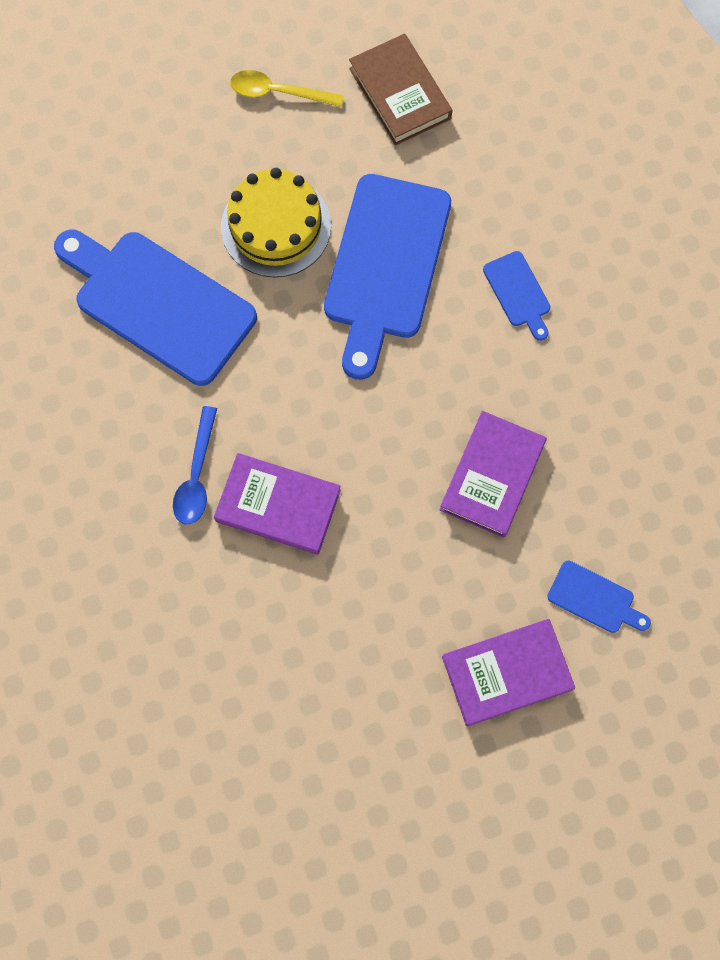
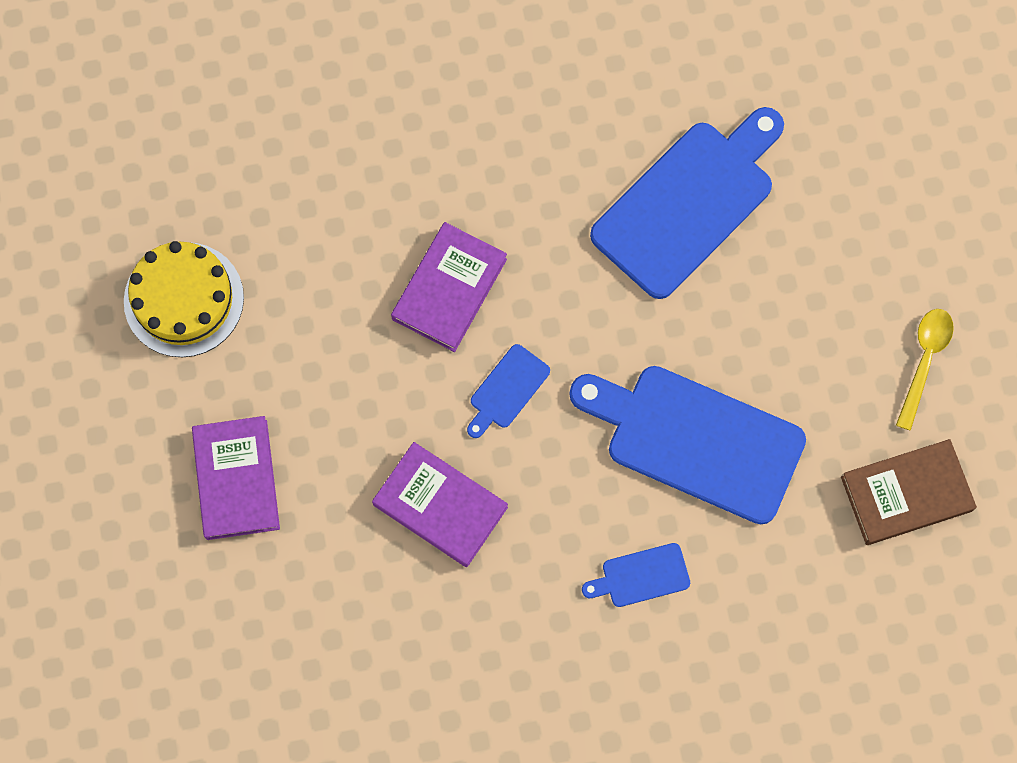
camera: 100 degrees right, 0 degrees up
blue spoon [173,406,217,525] -> none
yellow cake [221,168,331,277] -> yellow cake moved to [124,241,244,357]
blue cutting board [547,561,651,633] -> blue cutting board moved to [467,344,550,438]

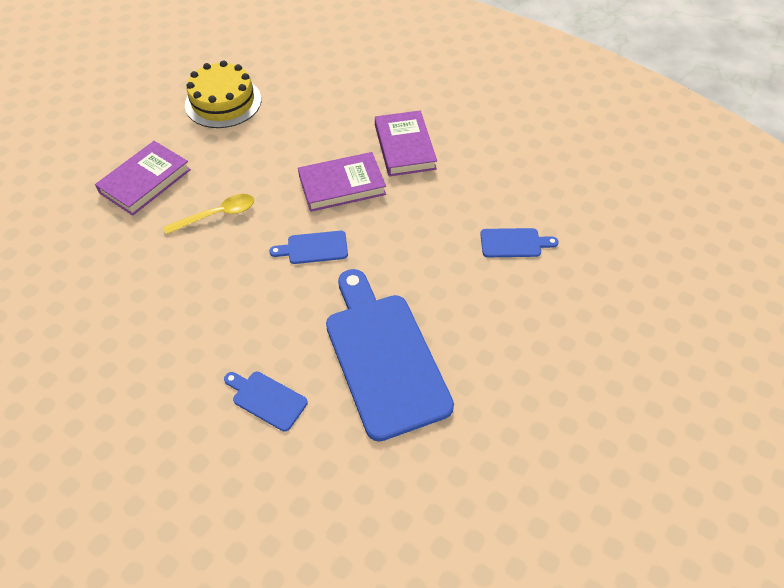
camera: 45 degrees right, 20 degrees down
purple book [372,442,508,567] -> purple book moved to [375,110,437,176]
blue cutting board [590,107,784,299] -> blue cutting board [480,228,559,257], size x0.44
brown book [841,439,977,545] -> none
yellow spoon [896,309,954,431] -> yellow spoon moved to [163,194,254,235]

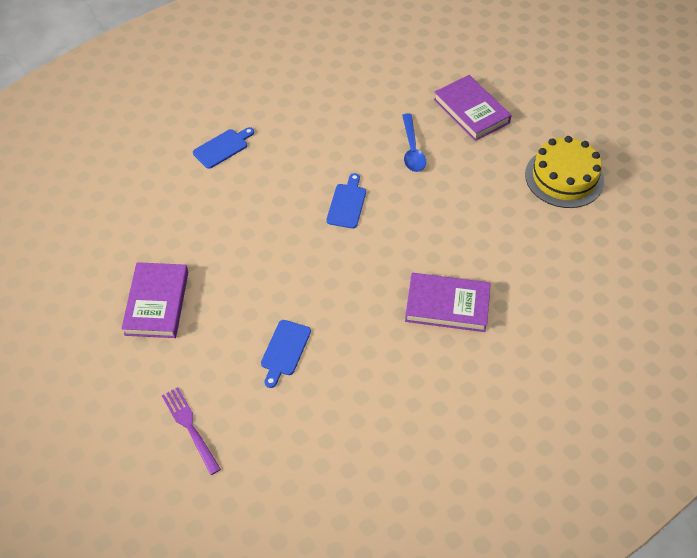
camera: 110 degrees right, 0 degrees up
yellow spoon [163,194,254,235] -> blue spoon [402,113,426,172]
purple book [298,152,386,212] -> purple book moved to [121,262,188,338]
blue cutting board [326,269,454,442] -> none
none -> purple fork [162,387,221,475]

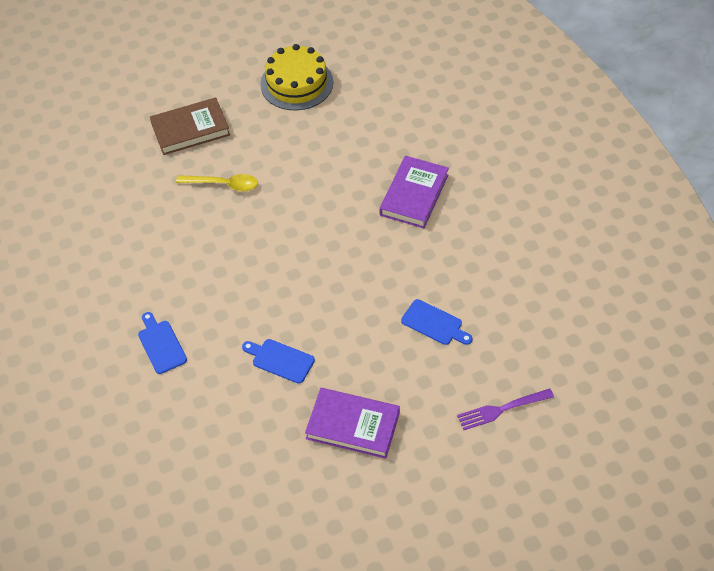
camera: 75 degrees left, 0 degrees up
blue cutting board [326,173,366,229] -> blue cutting board moved to [242,339,315,384]
blue spoon [402,113,426,172] -> yellow spoon [176,174,258,191]
purple book [434,75,512,141] -> brown book [150,97,230,155]

